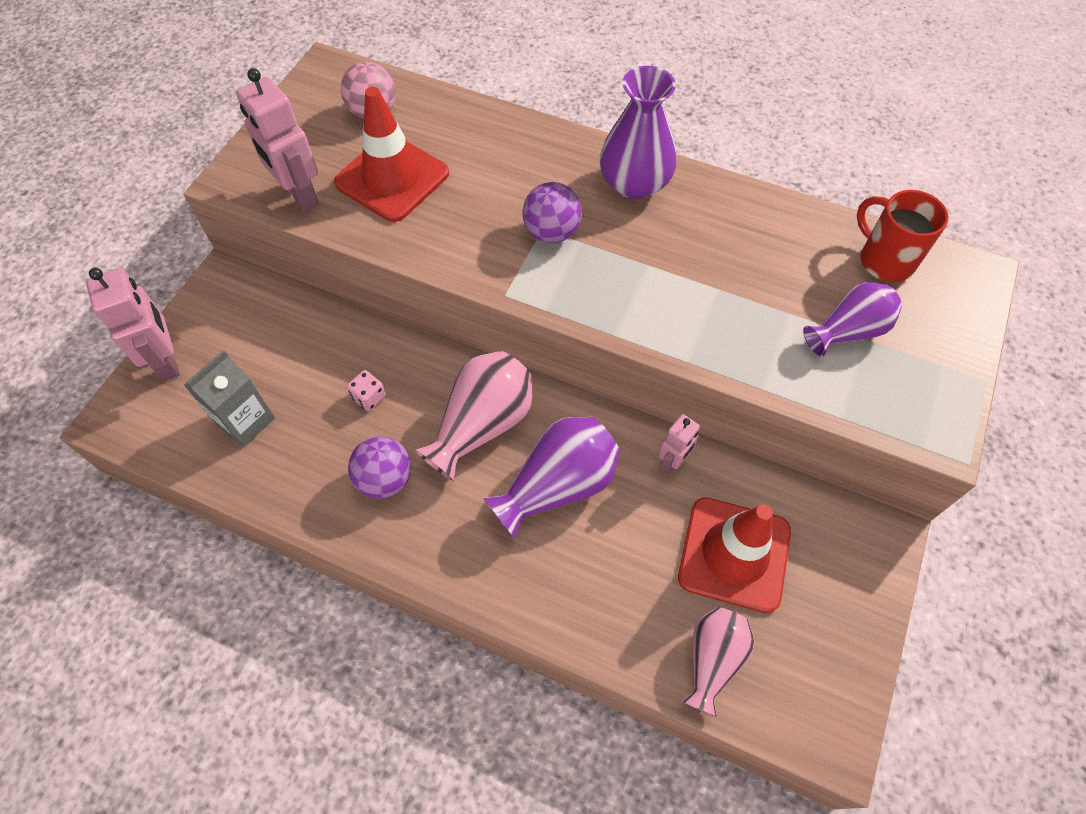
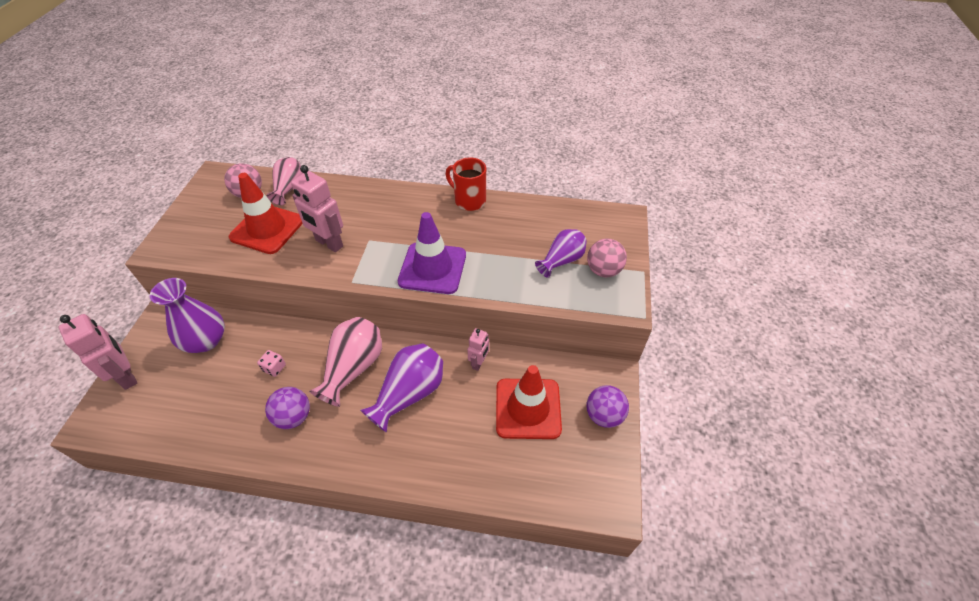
camera: 15 degrees left, 10 degrees down
grey carton [184,350,275,447] -> none
pink robot [236,68,319,212] -> pink robot moved to [291,165,343,252]
purple ball [522,182,582,243] -> purple ball moved to [586,385,629,428]
purple vase [600,66,677,199] -> purple vase moved to [150,278,225,353]
pink vase [681,607,755,718] -> pink vase moved to [267,157,303,205]
red mug [857,190,949,282] -> red mug moved to [445,158,486,211]
none -> purple traffic cone [398,212,466,294]
none -> pink ball [587,239,627,277]

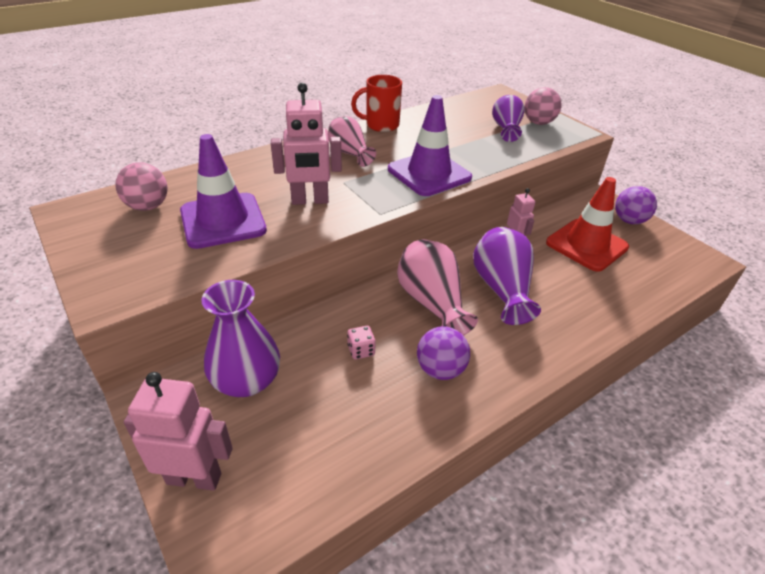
camera: 45 degrees left, 10 degrees down
red traffic cone [229,173,303,254] -> purple traffic cone [180,134,267,249]
pink vase [267,157,303,205] -> pink vase moved to [328,117,376,167]

